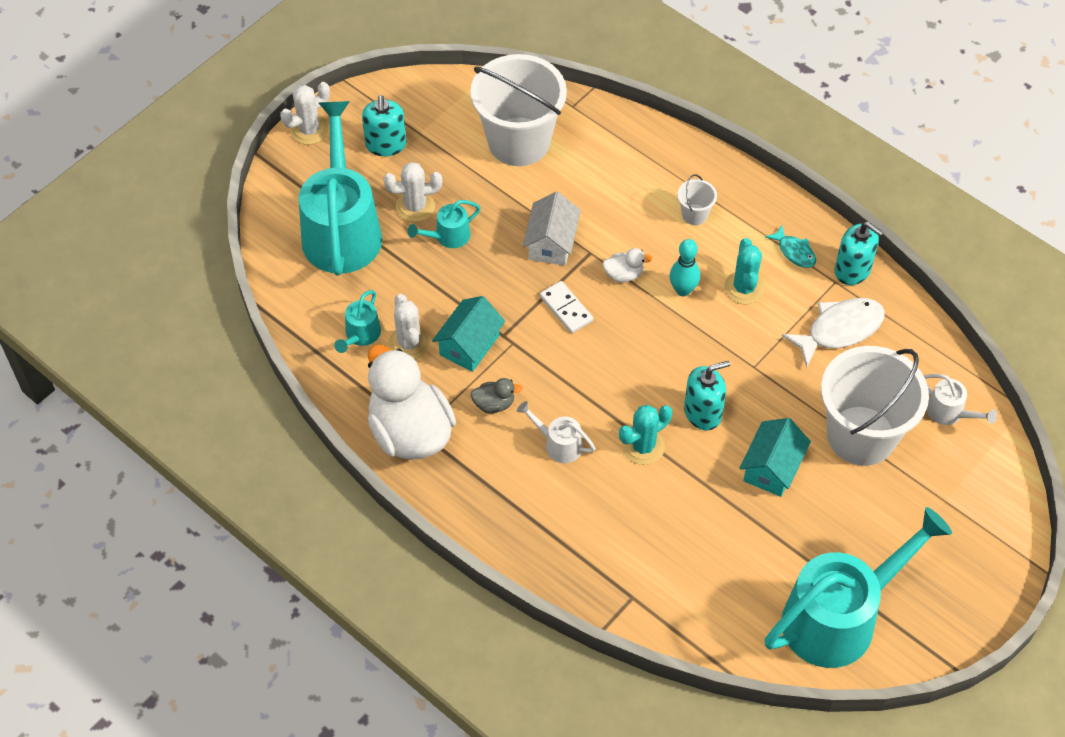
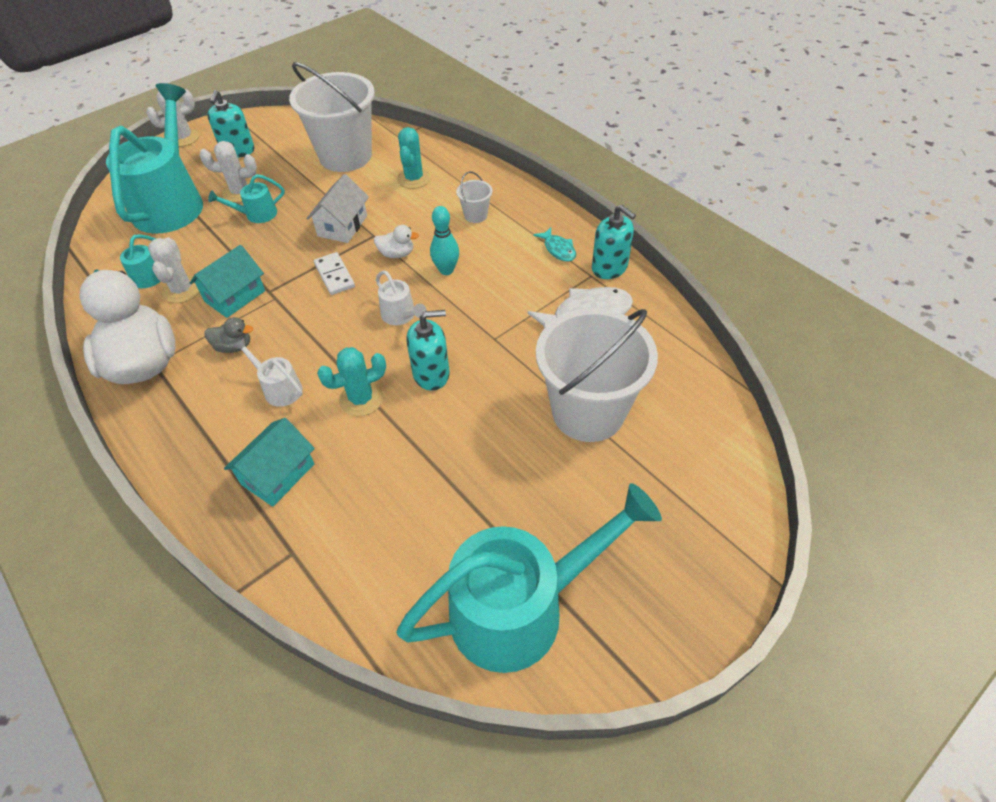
camera: 10 degrees right, 5 degrees down
turquoise cactus [724,238,765,304] -> turquoise cactus moved to [397,127,431,189]
turquoise house [740,418,811,497] -> turquoise house moved to [224,418,315,507]
white watering can [924,374,997,425] -> white watering can moved to [376,270,427,325]

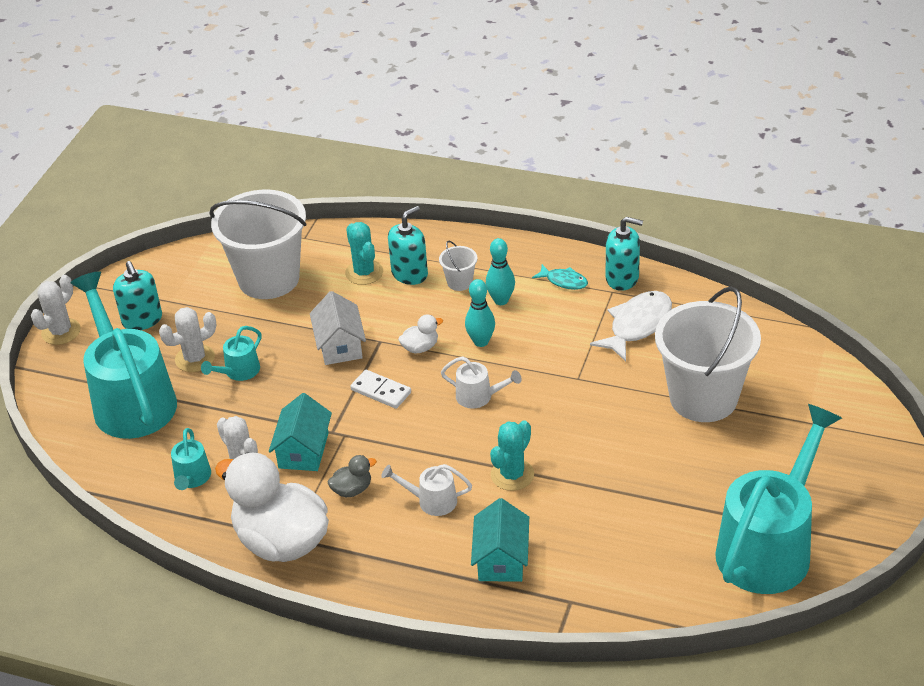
camera: 30 degrees left, 10 degrees down
turquoise soap dispenser [406,310,450,391] -> turquoise soap dispenser moved to [388,206,428,285]
none -> turquoise bowling pin [486,238,515,305]

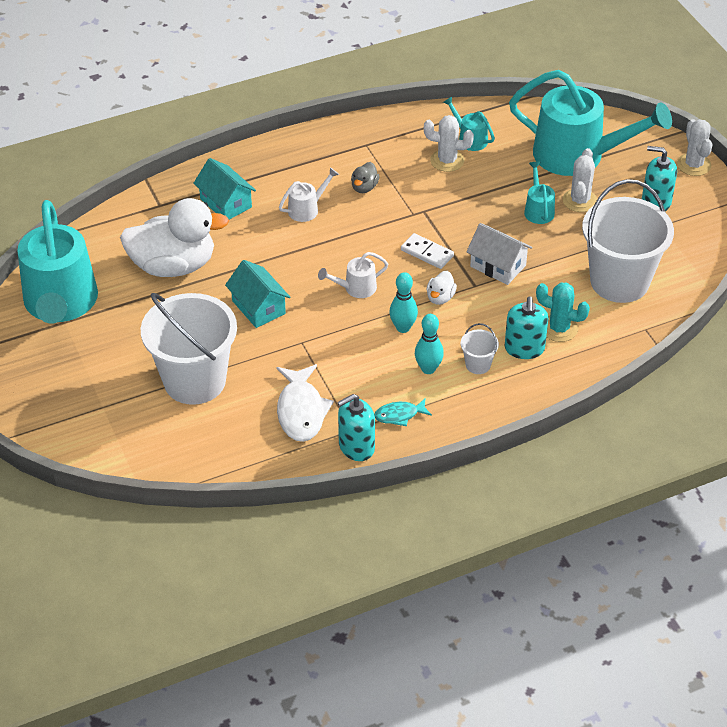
camera: 135 degrees right, 5 degrees up
white duck [215,453,329,562] -> white duck moved to [120,198,229,277]
turquoise house [269,393,332,471] -> turquoise house moved to [225,260,290,328]
white domino [350,370,411,409] -> white domino turned 45 degrees clockwise [401,233,454,269]
turquoise cactus [490,420,534,491] -> none

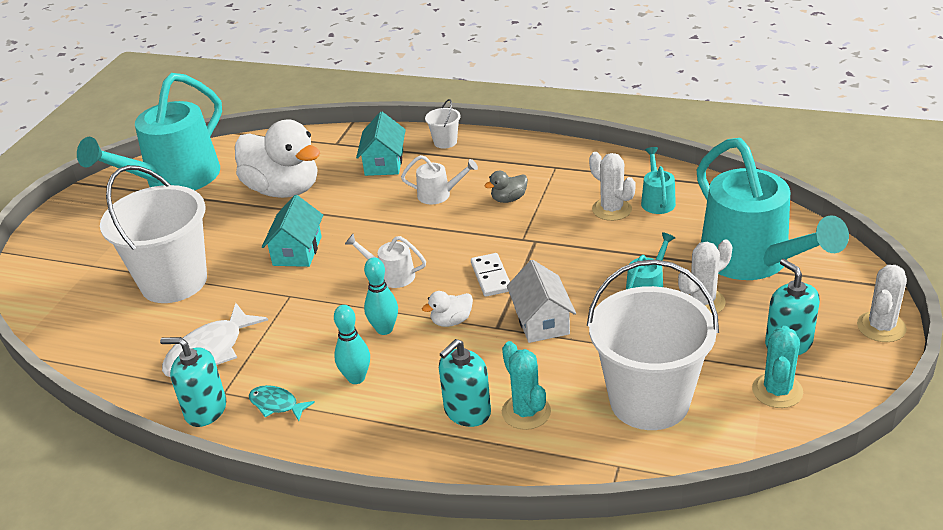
camera: 45 degrees right, 10 degrees down
white bucket [461,323,499,374] -> white bucket moved to [425,99,460,149]
none -> turquoise cactus [752,326,803,408]

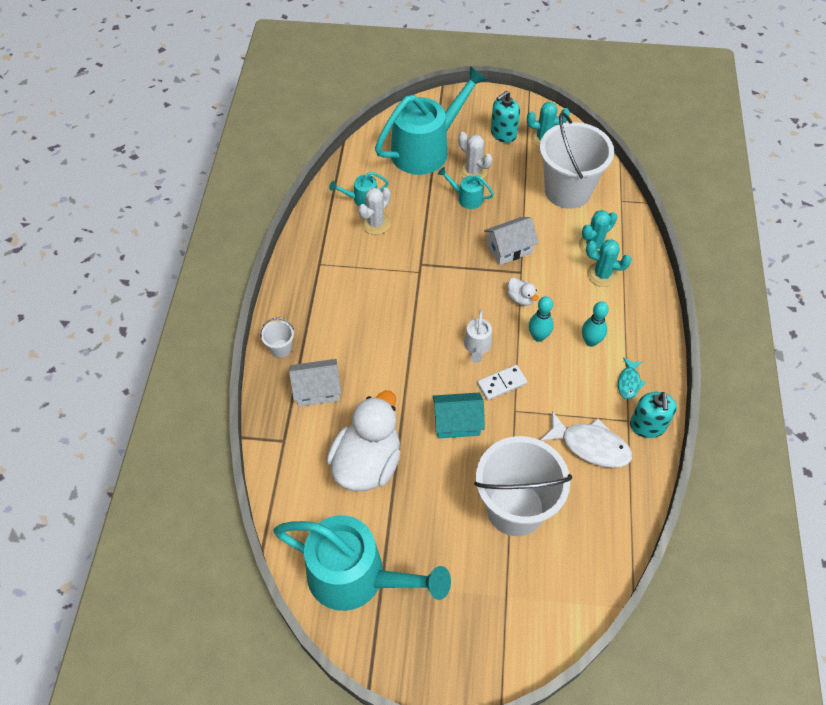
camera: 105 degrees left, 20 degrees up
turquoise house [356,112,406,176] -> white house [289,359,341,407]
white watering can [401,155,478,205] -> none
turquoise soap dispenser [439,339,491,427] -> turquoise cactus [586,239,632,287]
white domino [471,253,510,297] -> white domino moved to [477,365,527,400]
grey duck [484,171,528,203] -> none
white cactus [857,265,907,342] -> none

